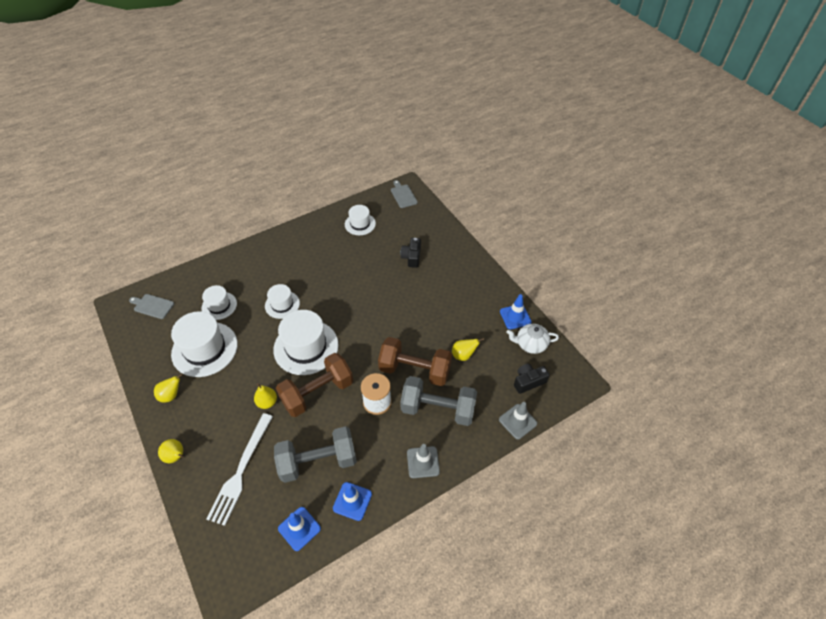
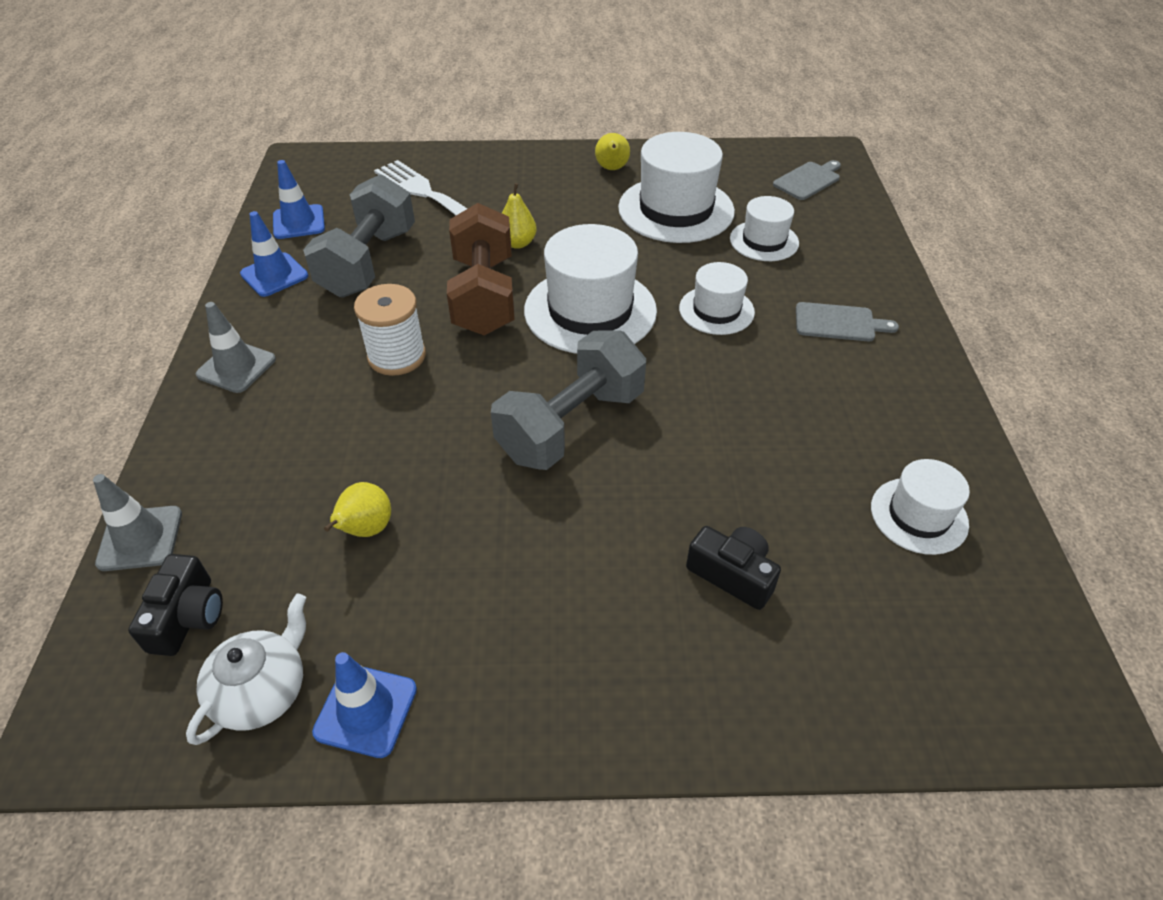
camera: 120 degrees right, 5 degrees down
yellow pear [158,439,184,463] -> none
brown dumbbell [378,337,452,386] -> none
grey cutting board [391,180,418,208] -> grey cutting board moved to [796,302,899,341]
grey dumbbell [400,376,477,426] -> grey dumbbell moved to [491,331,646,470]

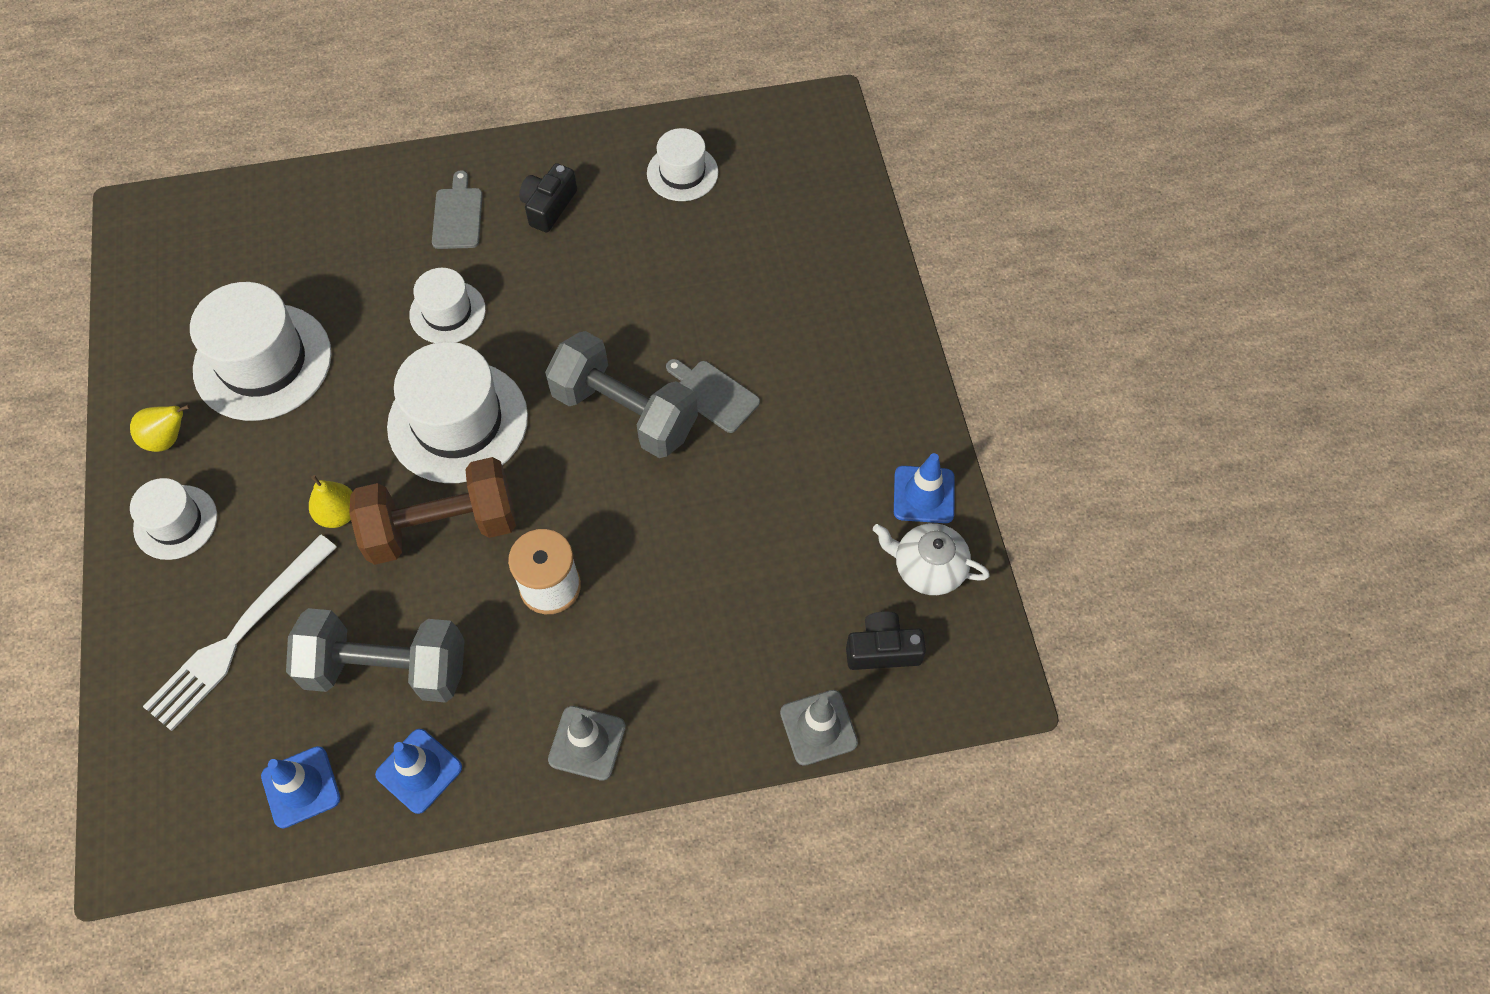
camera: 100 degrees left, 15 degrees up
yellow pear [324,482,391,537] -> none
black camera [686,526,781,610] -> black camera moved to [519,163,577,233]
white hat [730,196,799,261] -> white hat moved to [130,478,217,560]
grey cutting board [773,160,841,200] -> grey cutting board moved to [666,359,760,433]

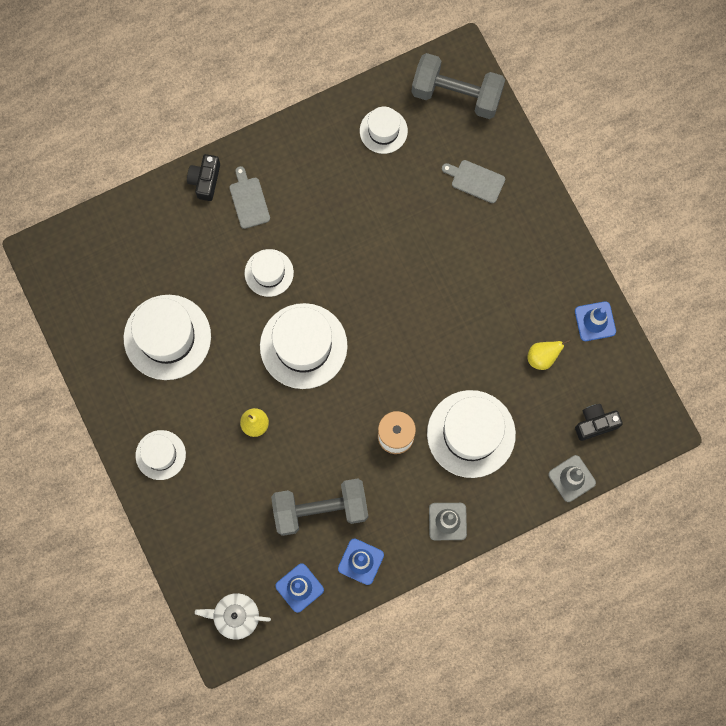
camera: 15 degrees left, 15 degrees up
yellow pear [130,405,190,452] -> yellow pear moved to [527,340,570,370]
white fork [143,534,337,731] -> none
brown dumbbell [349,457,516,565] -> none
black camera [519,163,577,233] -> black camera moved to [187,154,220,201]
grey dumbbell [545,331,698,458] -> grey dumbbell moved to [411,53,505,119]
grey cutting board [666,359,760,433] -> grey cutting board moved to [442,160,505,203]
white teapot [873,523,990,595] -> white teapot moved to [195,593,271,640]
none -> white hat [427,390,516,478]

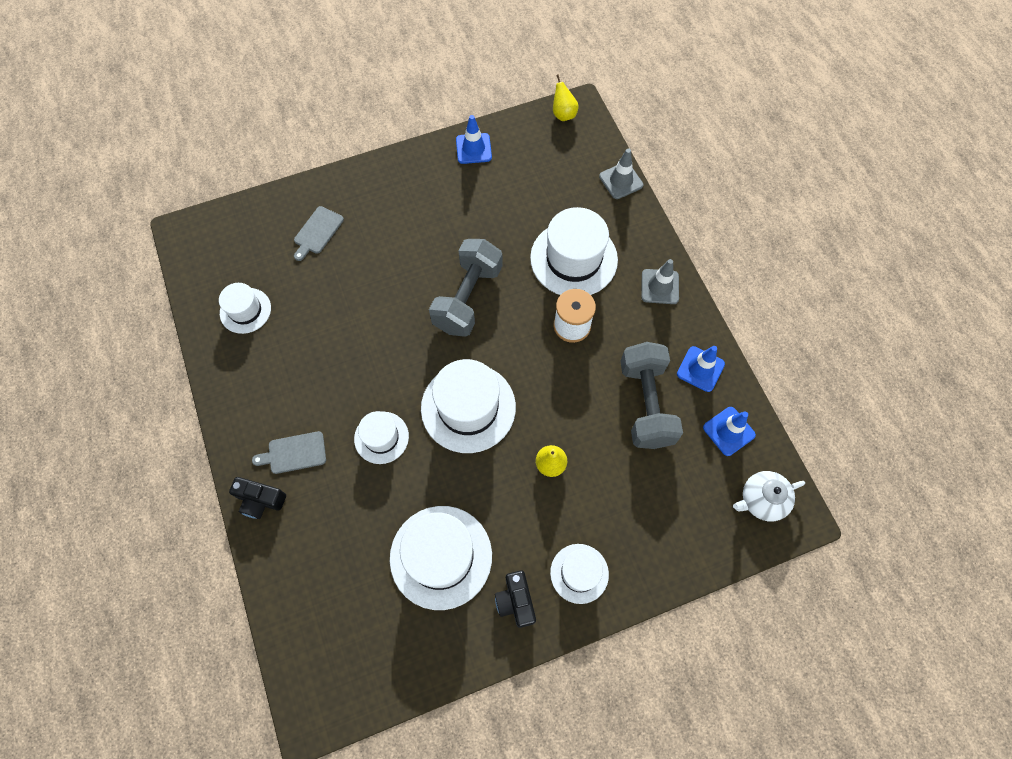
camera: 85 degrees left, 10 degrees down
white teapot [195,593,271,640] -> white teapot turned 60 degrees clockwise [733,471,805,521]
grey dumbbell [411,53,505,119] -> grey dumbbell moved to [429,239,502,337]
yellow pear [527,340,570,370] -> yellow pear moved to [553,74,579,121]
black camera [575,404,623,441] -> black camera moved to [495,570,536,628]

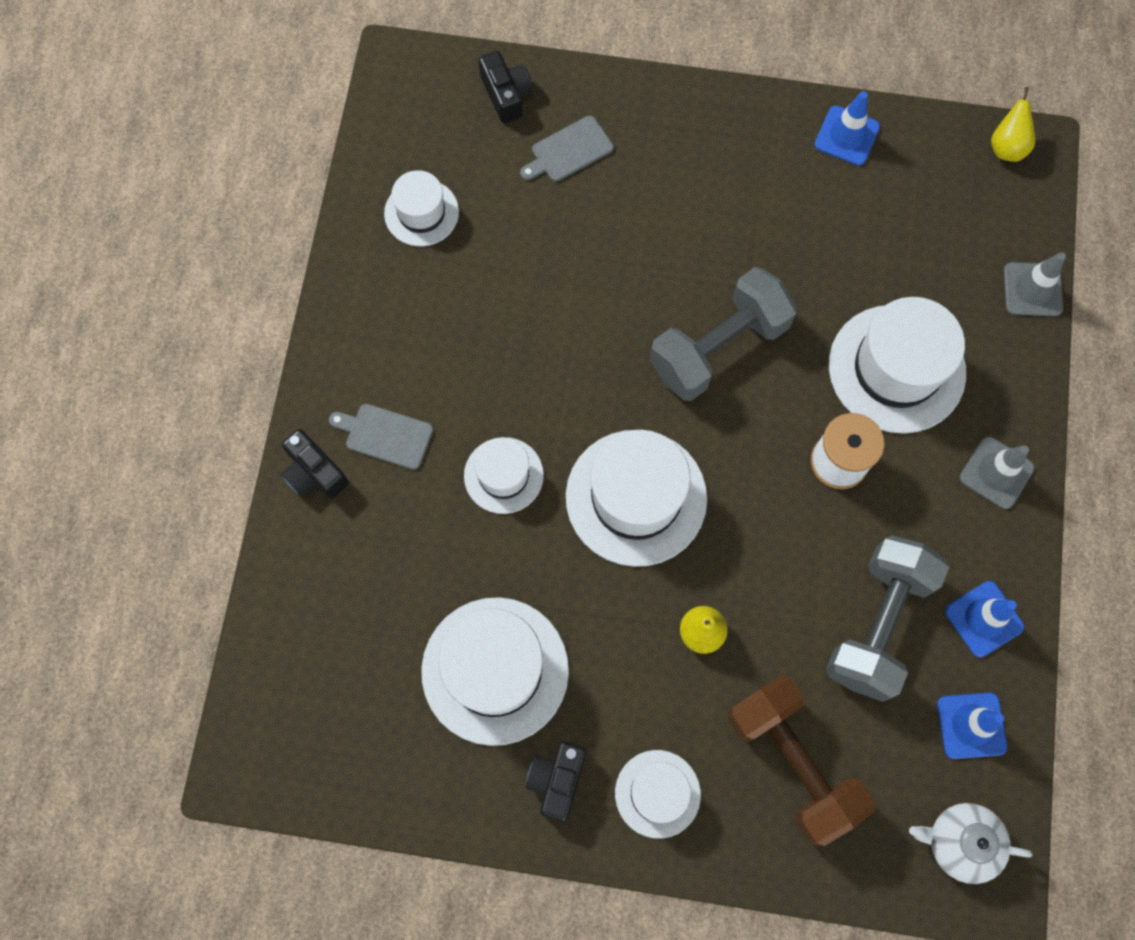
camera: 30 degrees right, 5 degrees up
none -> black camera [478,51,533,123]
none -> brown dumbbell [728,675,875,846]

